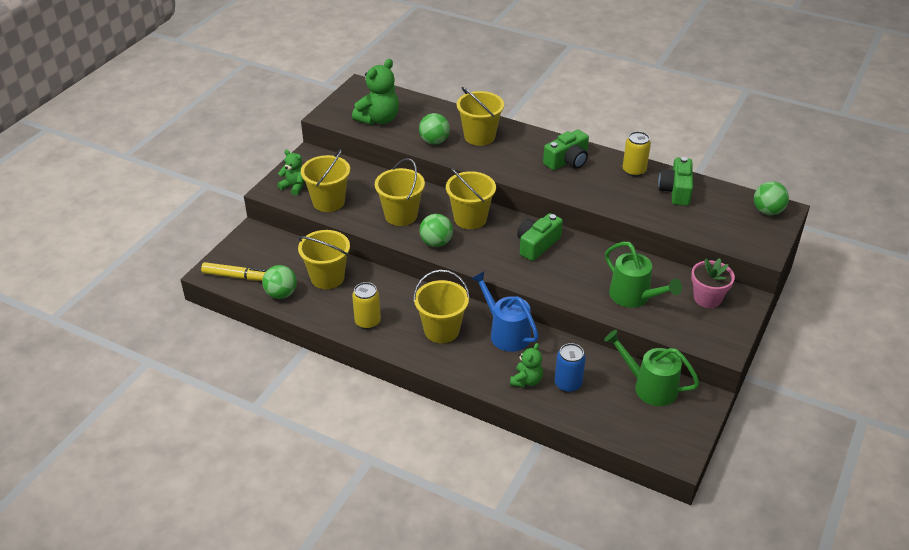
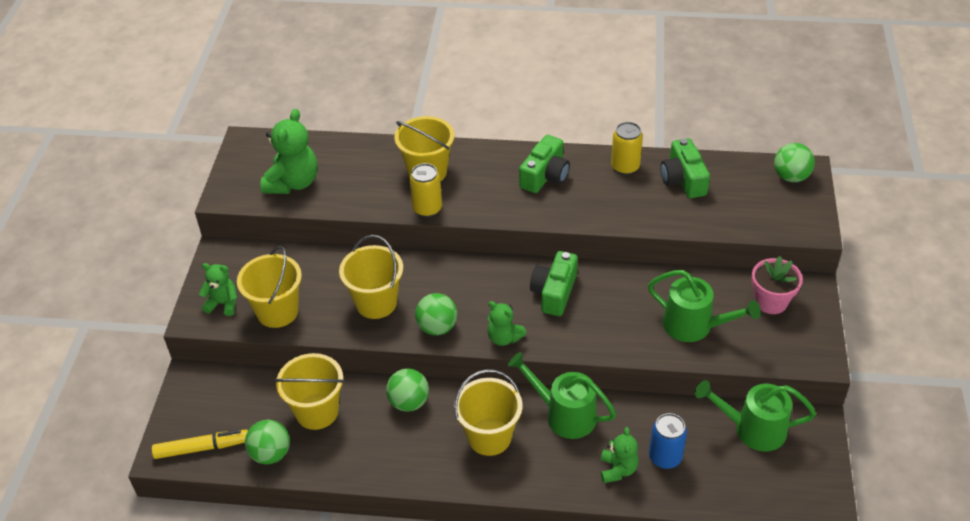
camera: 20 degrees left, 5 degrees up
yellow can [352,282,381,329] -> yellow can moved to [410,163,442,217]
green ball [419,113,450,145] -> green ball moved to [386,368,429,412]
yellow bucket [446,168,496,229] -> none
blue watering can [471,271,539,352] -> green watering can [508,352,616,439]
none -> green teddy bear [487,301,527,346]

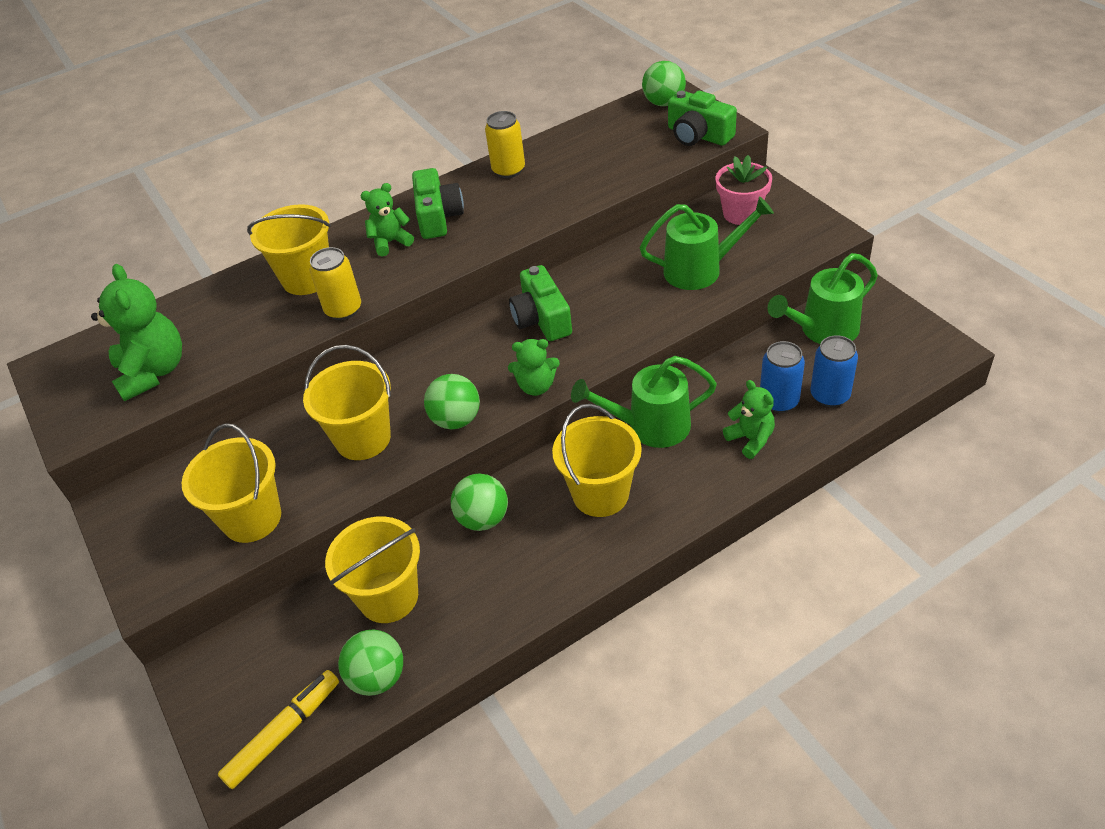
camera: 35 degrees left, 0 degrees up
green teddy bear [199,263,237,316] -> green teddy bear moved to [360,183,414,256]
green camera [660,138,710,198] -> green camera moved to [668,90,737,146]
none -> blue can [810,335,858,407]

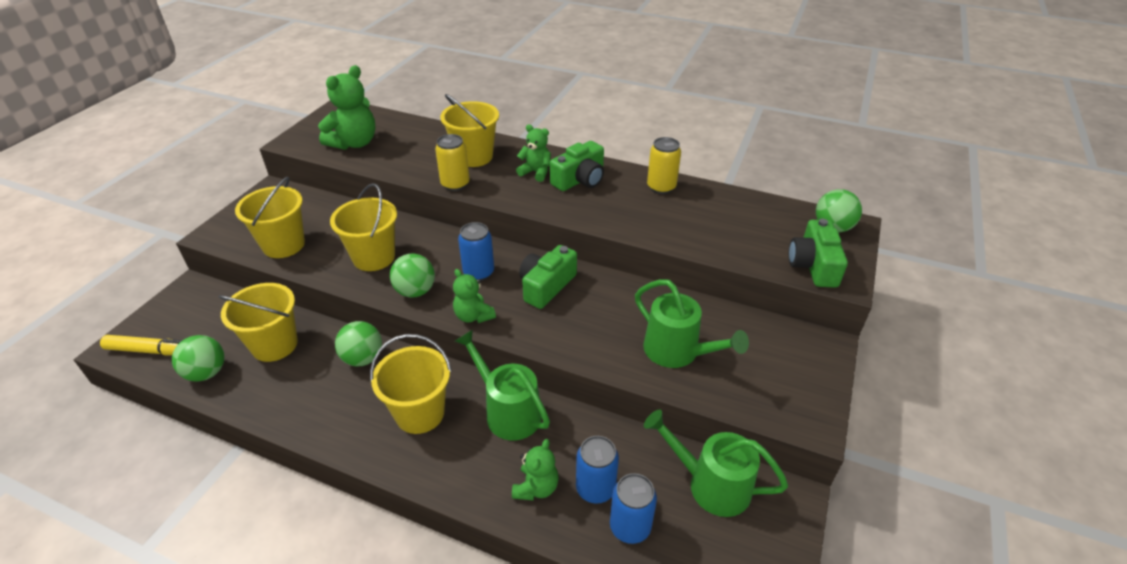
camera: 50 degrees right, 5 degrees down
pink flower pot [715,155,772,225] -> none
none -> blue can [458,222,494,281]

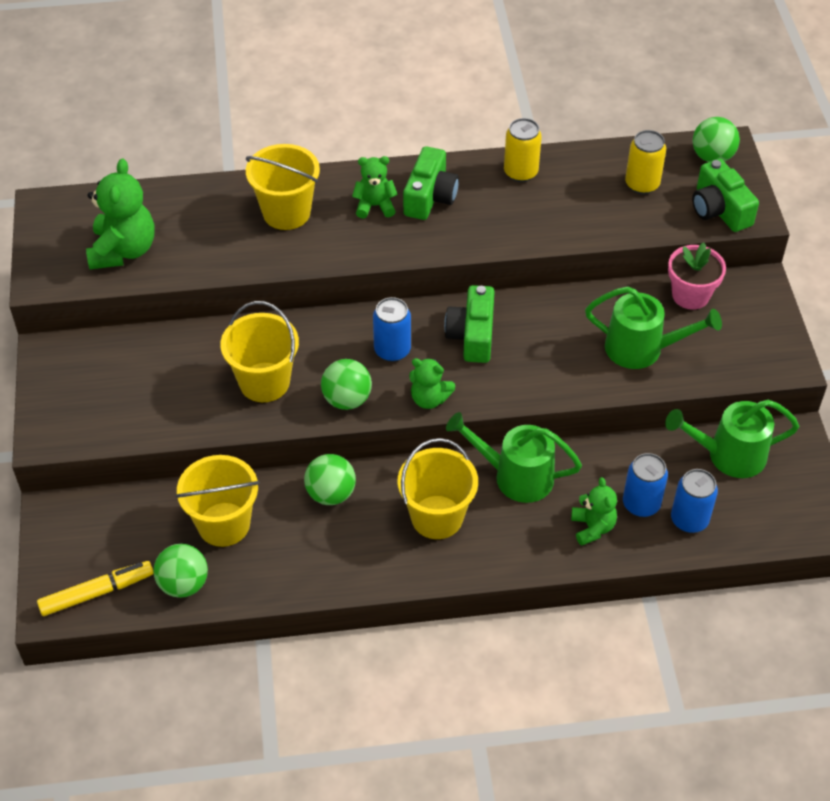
camera: 30 degrees left, 10 degrees up
yellow bucket [235,177,305,258] -> none
yellow can [435,134,470,191] -> yellow can moved to [625,130,666,194]
none -> pink flower pot [668,242,726,310]

